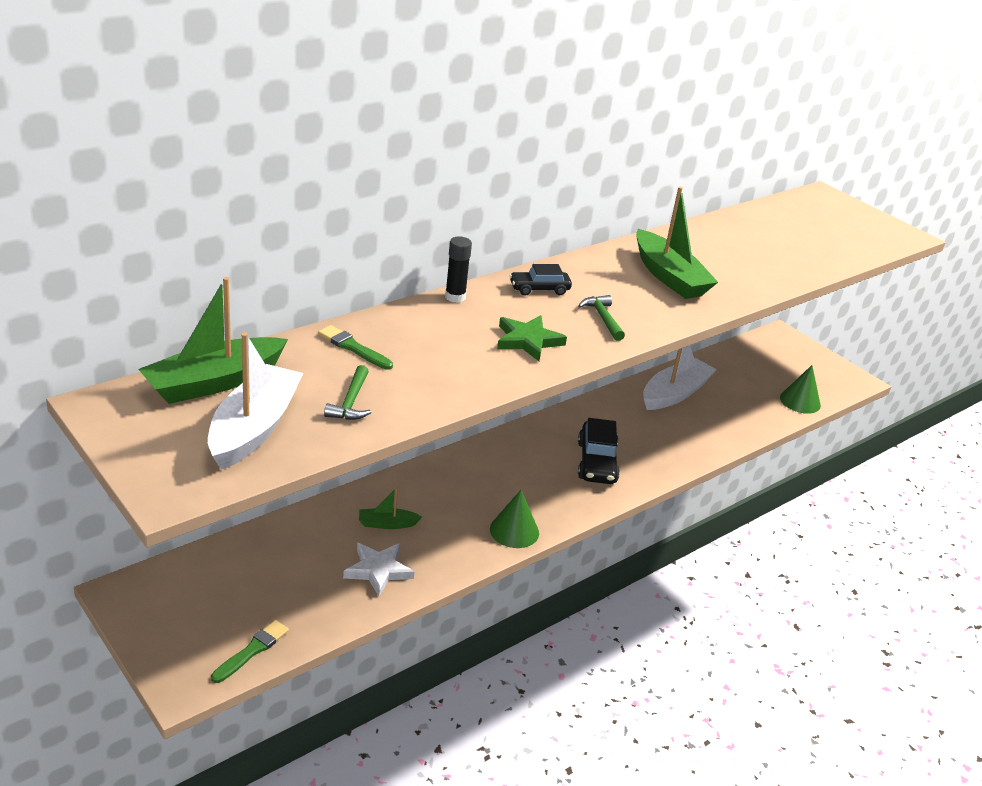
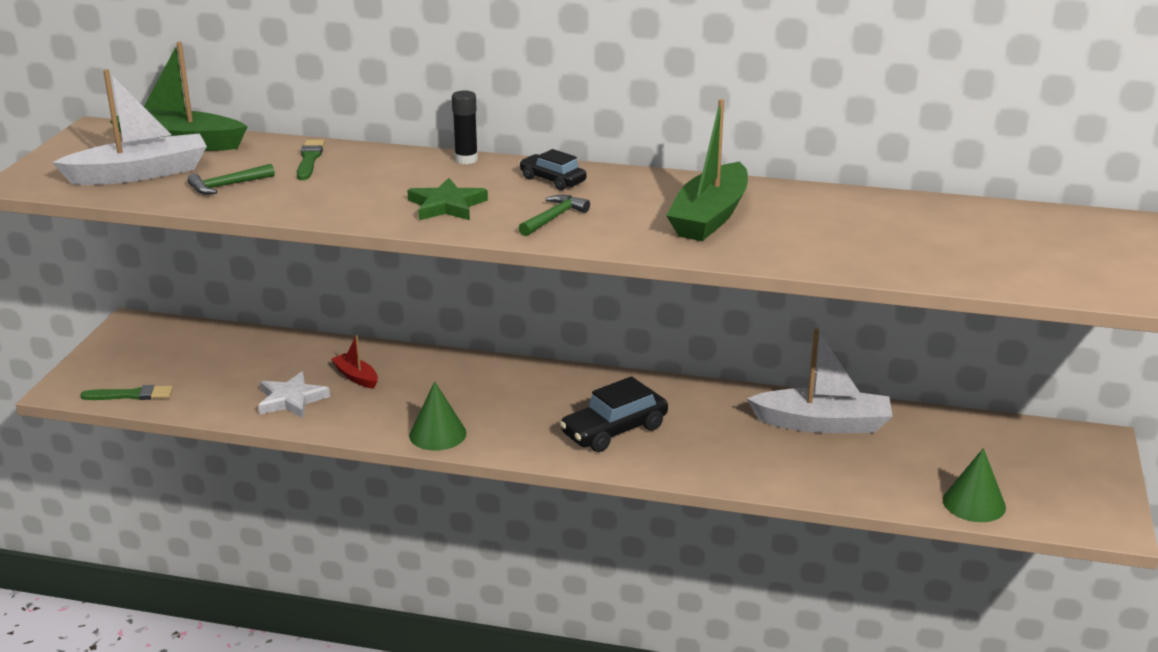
camera: 55 degrees right, 5 degrees down
green boat [359,487,422,529] -> red boat [331,335,378,389]

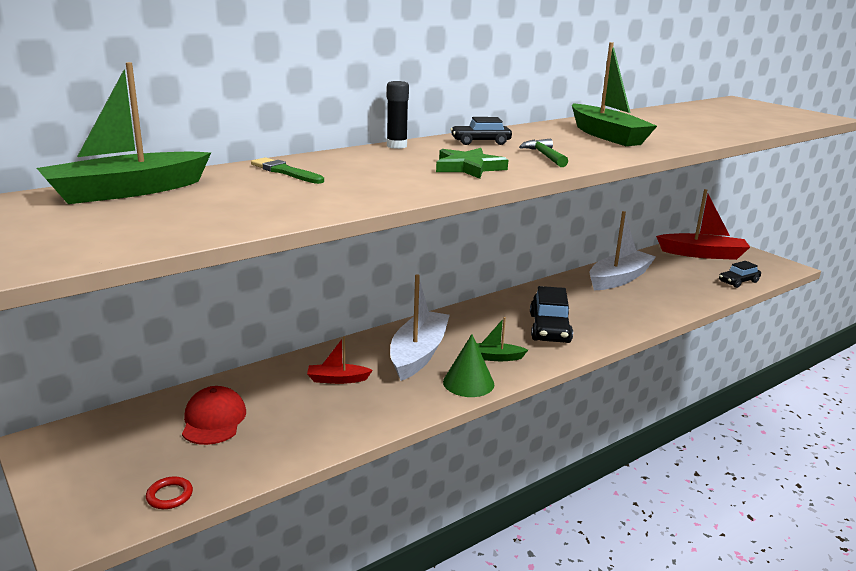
camera: 50 degrees left, 5 degrees down
white boat [52,69,207,185] -> white boat moved to [390,274,450,381]
green brush [80,385,173,400] -> red ring [146,476,193,509]
green hammer [187,164,275,195] -> none
white star [258,371,330,418] -> none
green cone [943,448,1006,522] -> black car [719,261,761,288]
none -> red cap [182,386,246,445]
none -> green boat [477,317,528,361]
none -> red boat [656,189,750,260]

